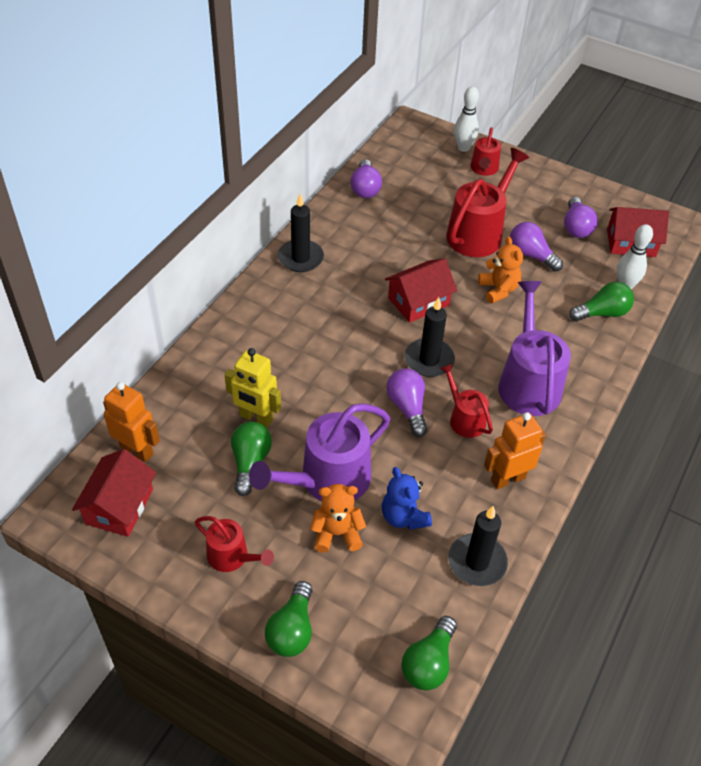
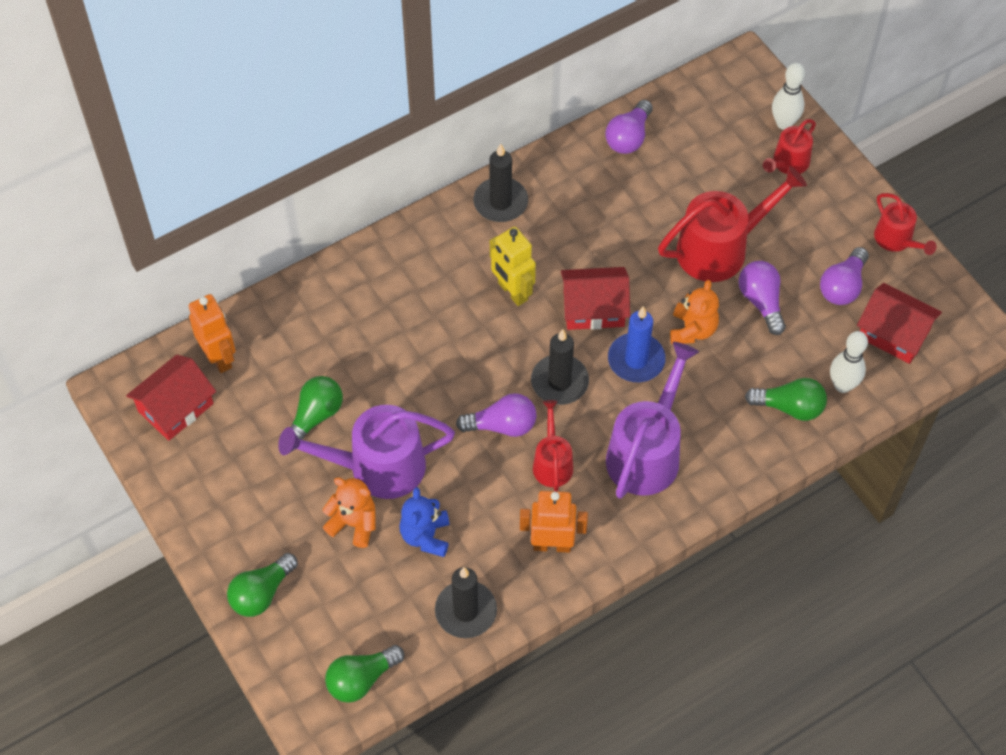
camera: 30 degrees right, 10 degrees up
red watering can [195,516,274,572] -> red watering can moved to [874,193,936,255]
yellow robot [225,348,281,428] -> yellow robot moved to [490,227,536,306]
purple light bulb [387,368,427,437] -> purple light bulb turned 75 degrees clockwise [456,393,537,437]
none -> blue candle [608,306,666,382]

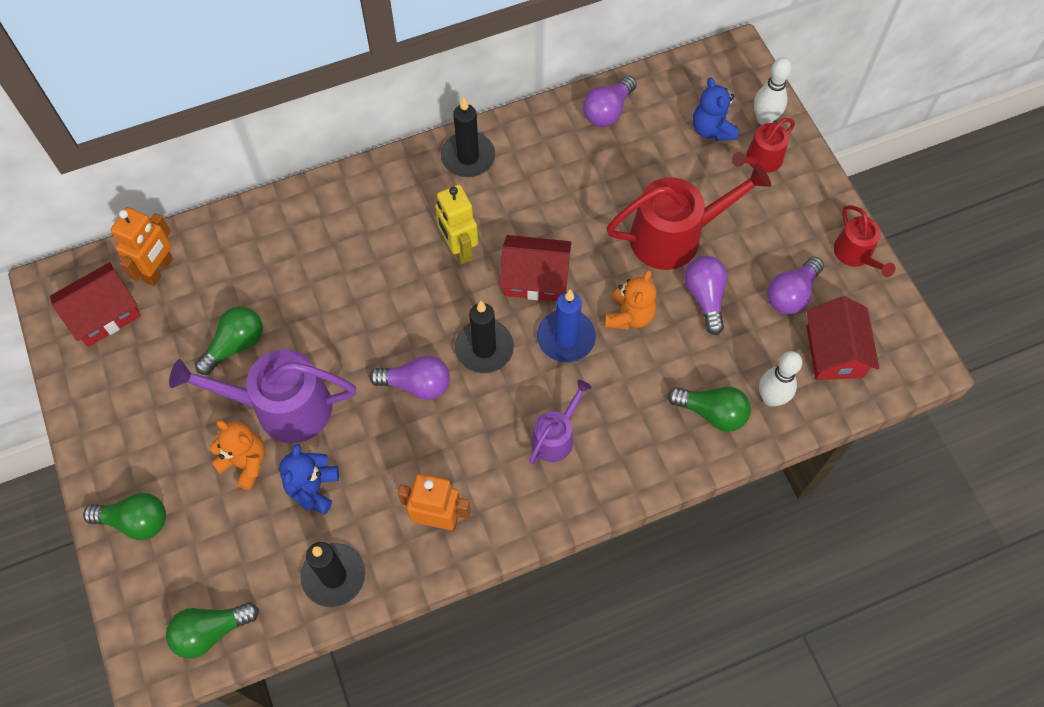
camera: 10 degrees right, 5 degrees up
orange robot [189,294,236,373] -> orange robot turned 45 degrees clockwise [111,207,173,286]
green light bulb [227,553,298,617] -> green light bulb turned 135 degrees counterclockwise [83,493,166,540]
red watering can [533,400,573,492] -> none
purple watering can [606,342,699,499] -> purple watering can [529,380,592,464], size x0.55
red house [857,283,942,364] -> red house turned 45 degrees clockwise [806,296,879,380]
none -> blue teddy bear [693,78,738,141]

